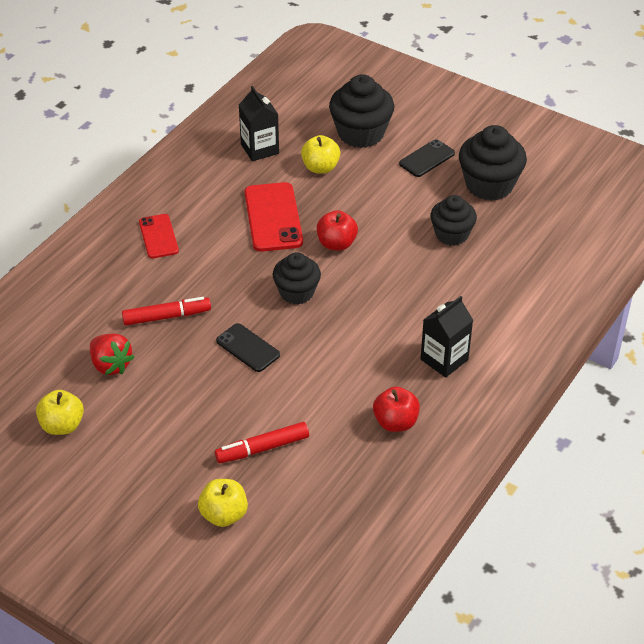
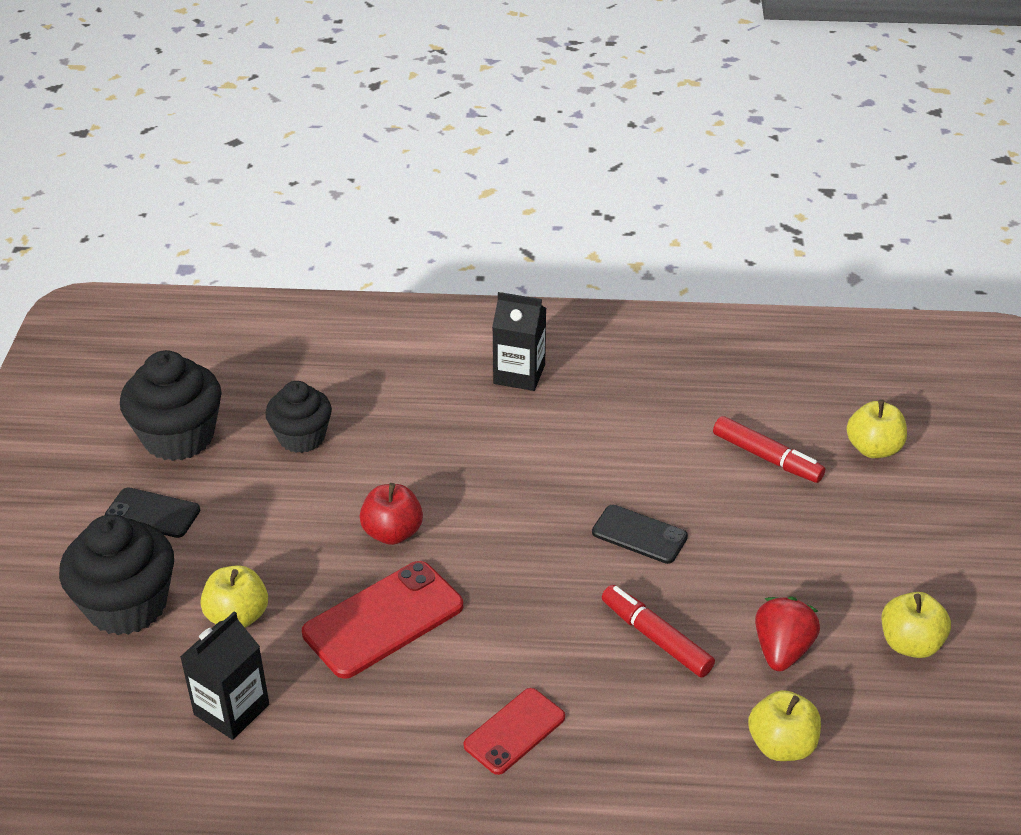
camera: 120 degrees left, 5 degrees down
black phone [216,323,280,372] -> black phone turned 75 degrees counterclockwise [592,505,688,564]
black cupcake [273,252,321,305] -> none
red apple [373,387,420,432] -> none
none -> yellow apple [748,690,821,761]

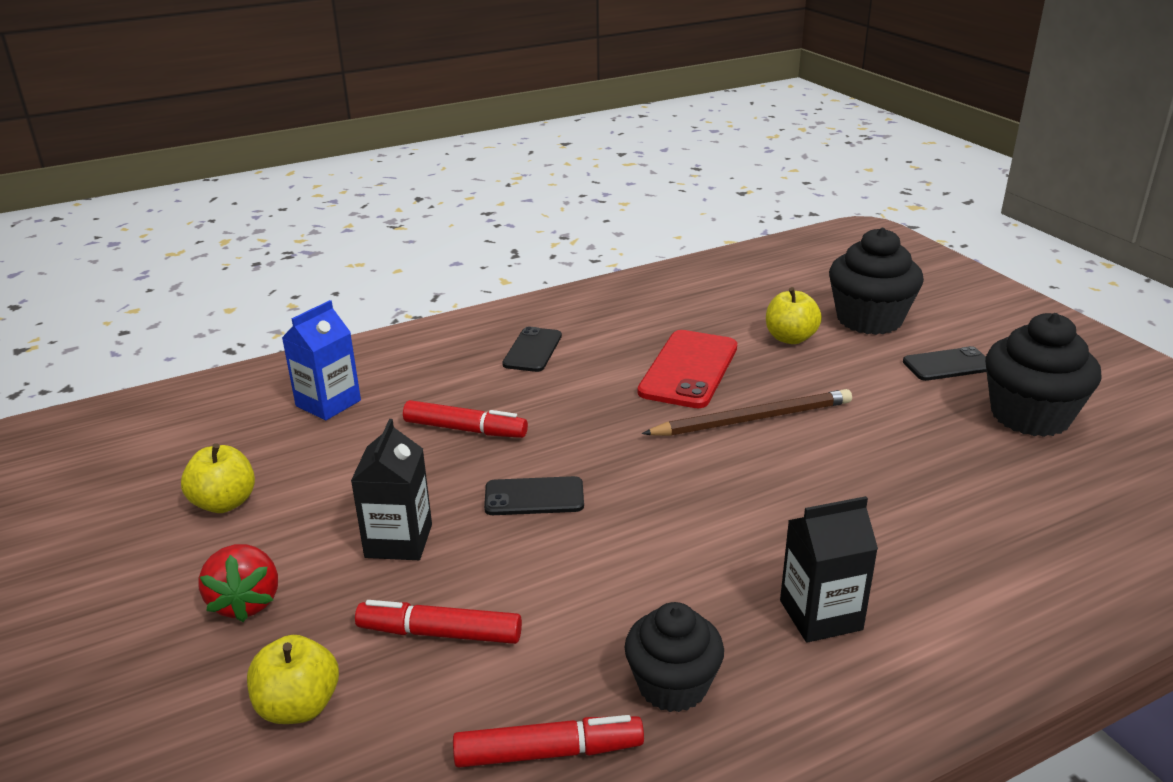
camera: 150 degrees right, 10 degrees down
black carton [180,612,269,740] -> black carton moved to [351,419,432,560]
black cupcake [265,381,332,453] -> black cupcake moved to [625,602,724,712]
red apple [360,483,423,545] -> brown pencil [642,389,852,436]
red phone [464,688,565,775] -> black phone [502,327,562,372]
yellow apple [748,690,821,761] -> blue carton [282,300,361,421]
red strawberry [755,597,820,671] -> red strawberry moved to [198,544,278,622]
none -> red marker [453,715,644,768]

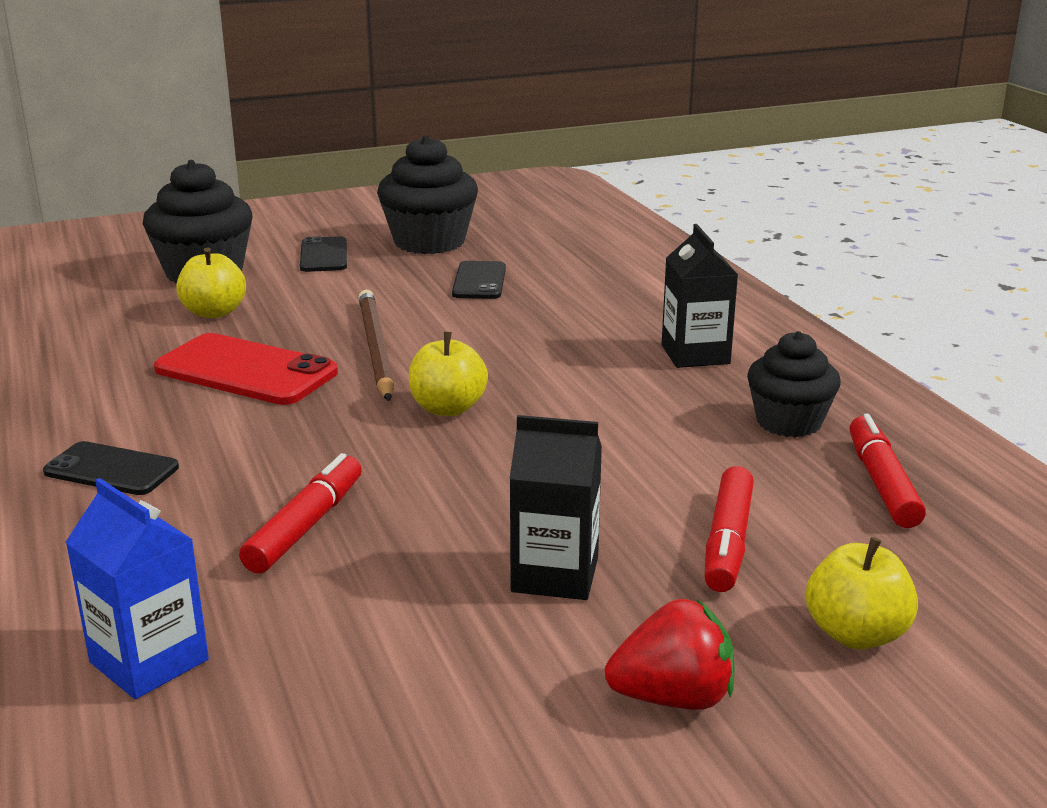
camera: 85 degrees left, 5 degrees down
yellow apple [181,443,255,513] -> yellow apple moved to [409,332,488,416]
black phone [484,476,584,515] -> black phone moved to [452,261,506,299]

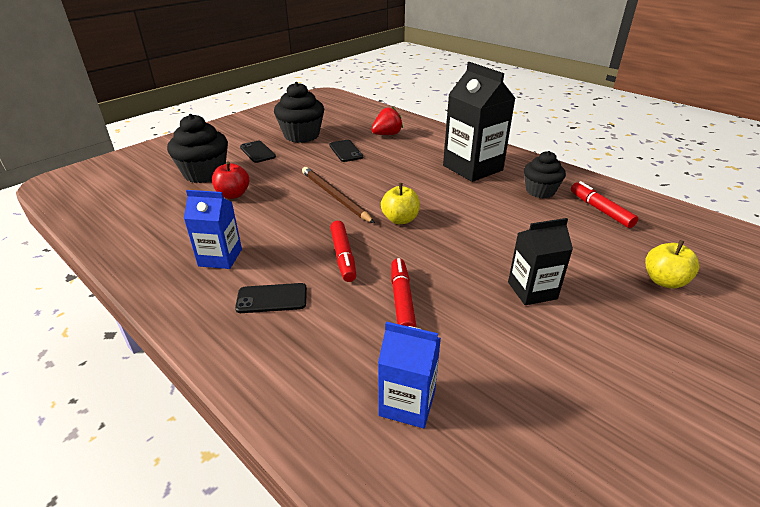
camera: 25 degrees left, 10 degrees up
red phone [154,333,338,405] -> none
yellow apple [176,247,246,318] -> red apple [212,161,249,199]
red strawberry [605,599,735,710] -> red strawberry moved to [371,107,403,135]
black carton [661,224,738,368] -> black carton [443,62,516,182], size x1.70
red marker [705,466,754,592] -> red marker moved to [330,221,356,282]
none -> blue carton [184,190,242,269]

